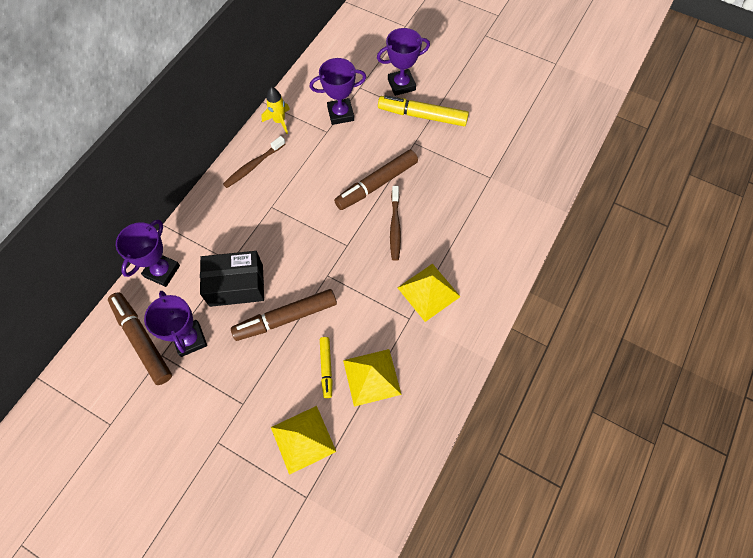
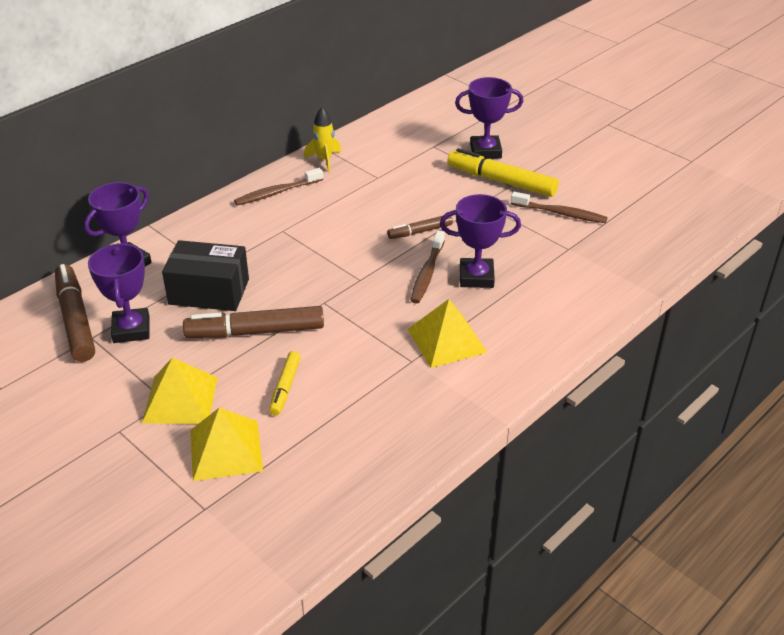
camera: 15 degrees right, 25 degrees down
purple trophy [310,58,366,125] -> purple trophy moved to [440,194,521,288]
brown marker [334,149,418,210] -> brown marker [387,216,453,239], size x0.55
yellow pyramid [343,349,402,407] -> yellow pyramid moved to [142,358,218,424]
none -> brown toothbrush [511,192,608,223]

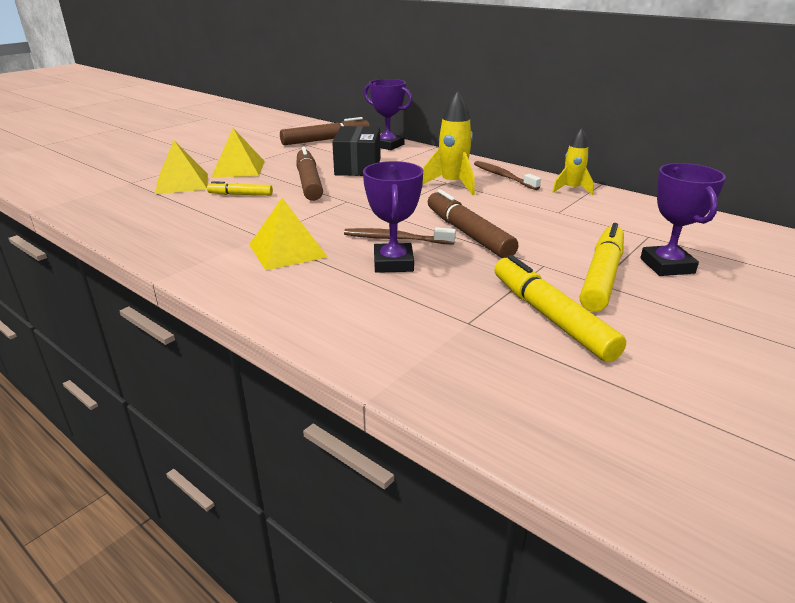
camera: 85 degrees right, 10 degrees down
purple trophy [88,243,149,343] -> none
brown marker [387,216,453,239] -> brown marker [428,189,518,258], size x1.80
brown toothbrush [511,192,608,223] -> yellow marker [494,255,626,362]
none -> yellow rocket [422,91,475,195]

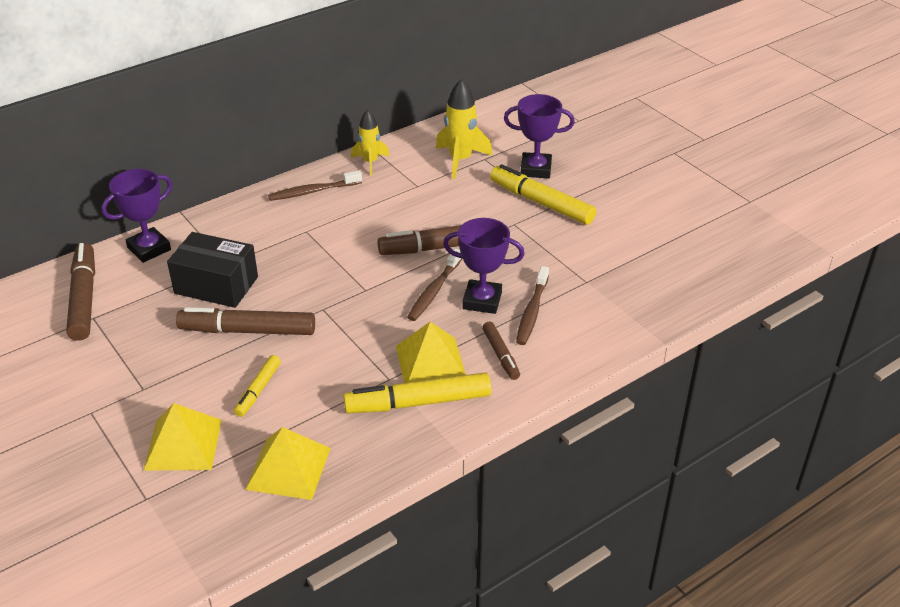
camera: 75 degrees left, 10 degrees up
yellow pyramid [212,128,265,177] -> yellow pyramid moved to [245,427,330,500]
yellow rocket [422,91,475,195] -> yellow rocket moved to [436,79,492,179]
yellow marker [494,255,626,362] -> yellow marker moved to [343,372,491,413]
none -> brown marker [482,322,520,380]
none -> brown toothbrush [516,266,549,345]

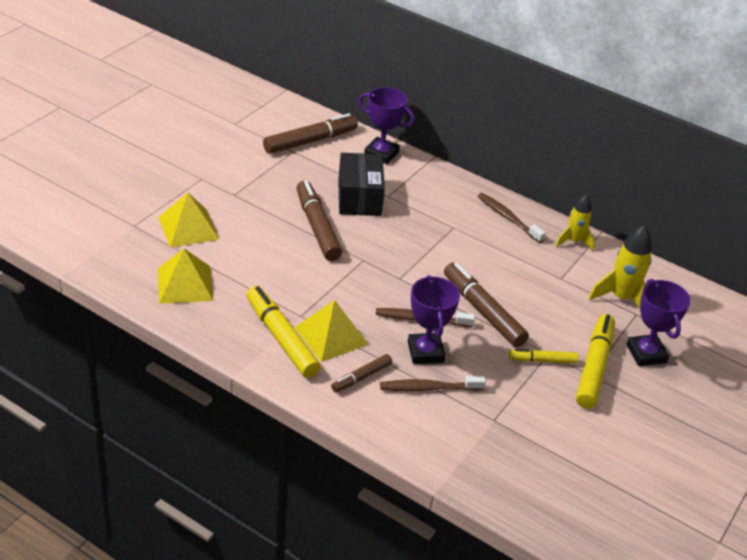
camera: 65 degrees right, 0 degrees up
yellow marker [234,355,281,417] -> yellow marker moved to [509,349,579,364]

